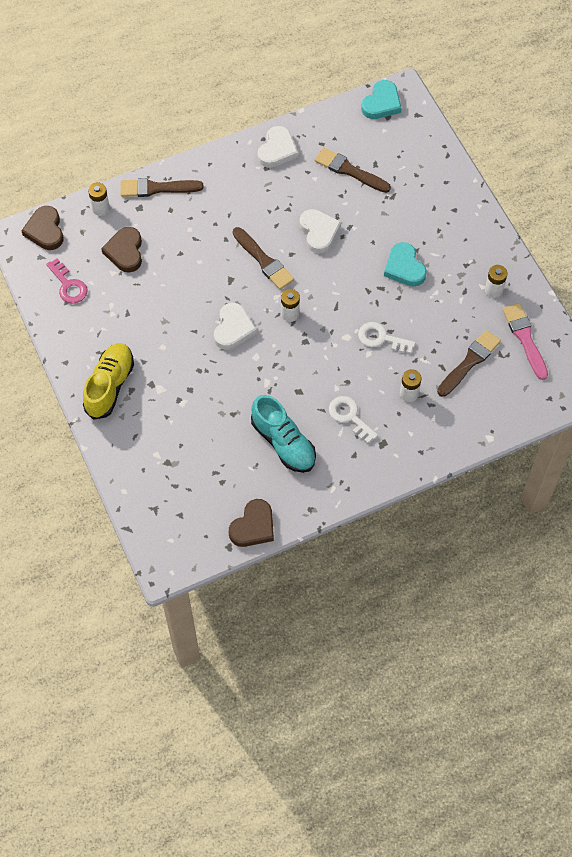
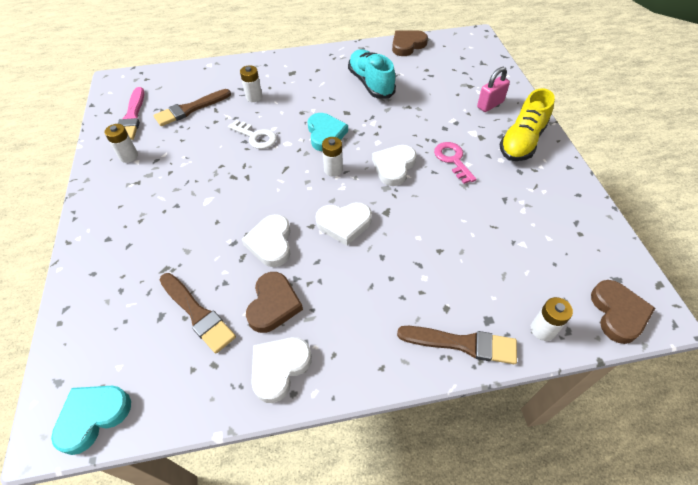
camera: 165 degrees left, 10 degrees down
pink key [46,259,88,304] -> pink key moved to [434,142,476,184]
brown heart [101,227,142,273] -> brown heart moved to [246,272,303,333]
brown brush [233,227,294,290] -> white heart [316,202,372,246]
white key [329,396,378,443] -> none
turquoise heart [384,242,427,287] -> turquoise heart moved to [308,113,348,151]
none -> pink padlock [477,67,510,112]

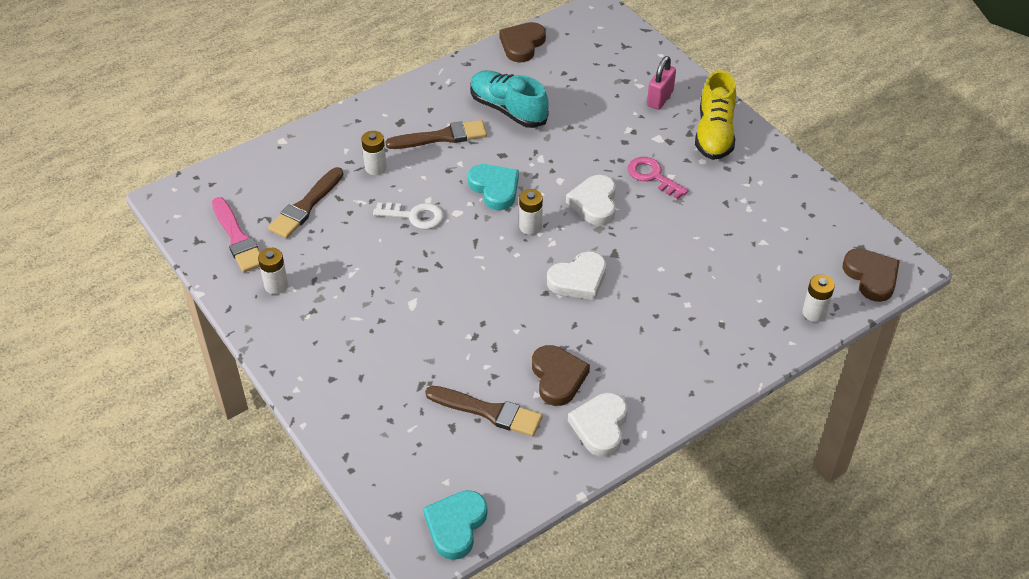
camera: 25 degrees left, 5 degrees down
white heart [242,214,291,267] -> none
brown brush [397,326,517,364] -> brown brush moved to [385,120,487,149]

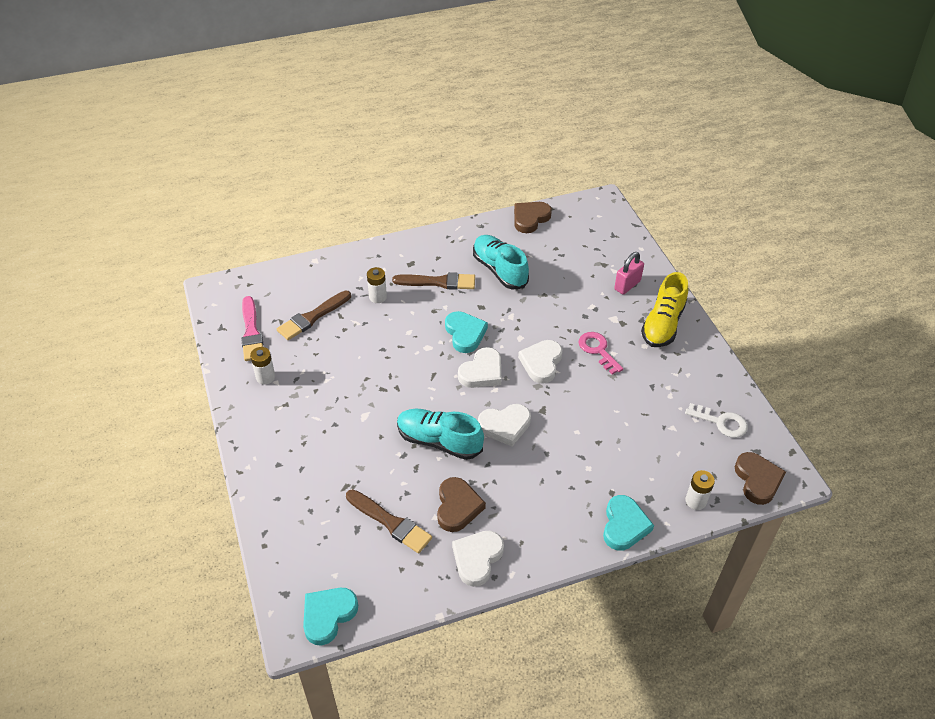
camera: 15 degrees right, 0 degrees up
white key [373,202,444,229] -> white key moved to [685,403,748,438]
white battery [519,189,543,235] -> white heart [458,347,501,388]
none -> turquoise shoe [397,409,484,460]
none -> turquoise heart [603,495,654,551]

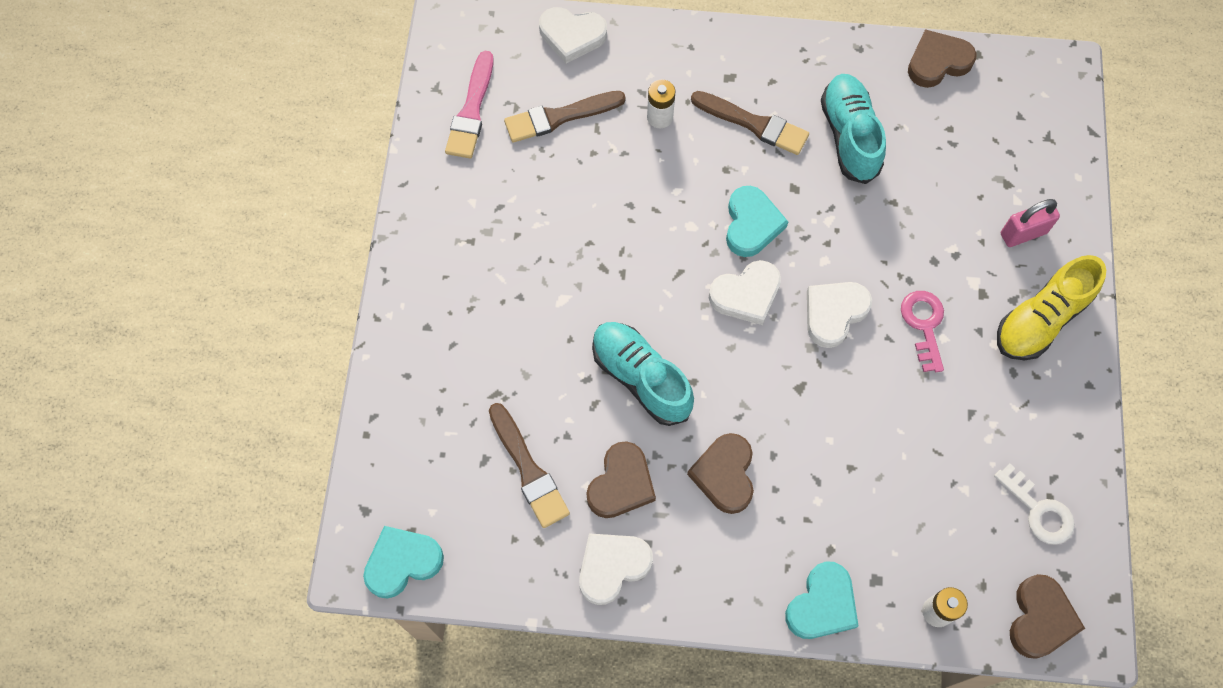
camera: 25 degrees right, 20 degrees up
white battery [250,347,275,385] -> none
white heart [478,404,531,446] -> white heart moved to [539,7,607,63]
none -> brown heart [687,433,754,514]

